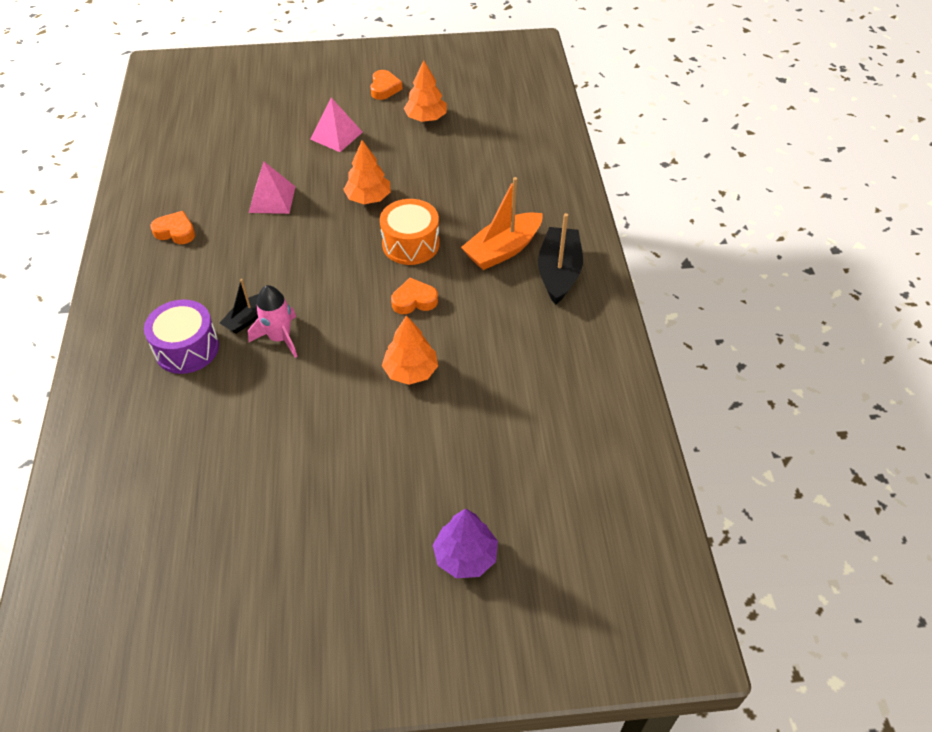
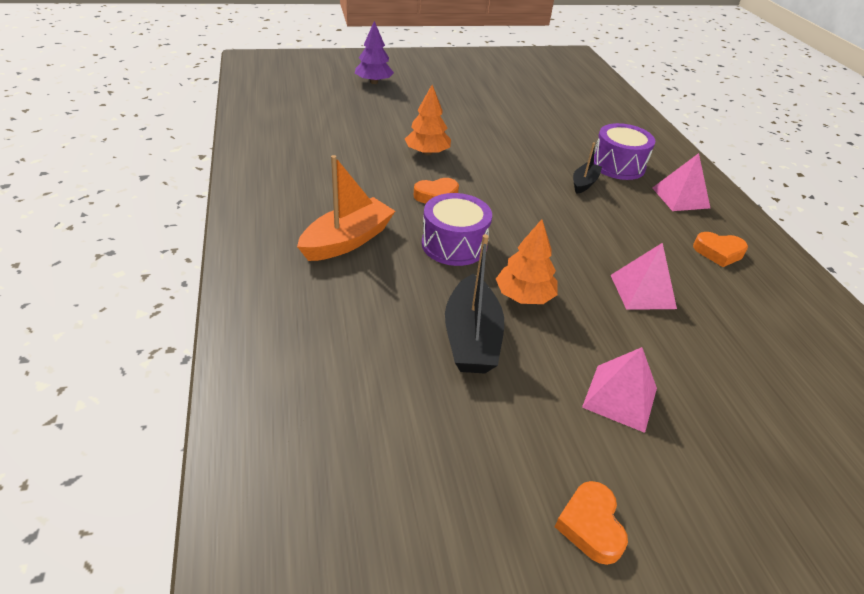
camera: 170 degrees right, 10 degrees down
pink rocket [248,285,297,358] -> none
orange drum [380,199,440,265] -> purple drum [422,193,492,266]
orange tree [404,60,447,122] -> none
black boat [538,213,583,305] -> black boat moved to [445,234,504,374]
none -> pink pyramid [652,153,710,211]

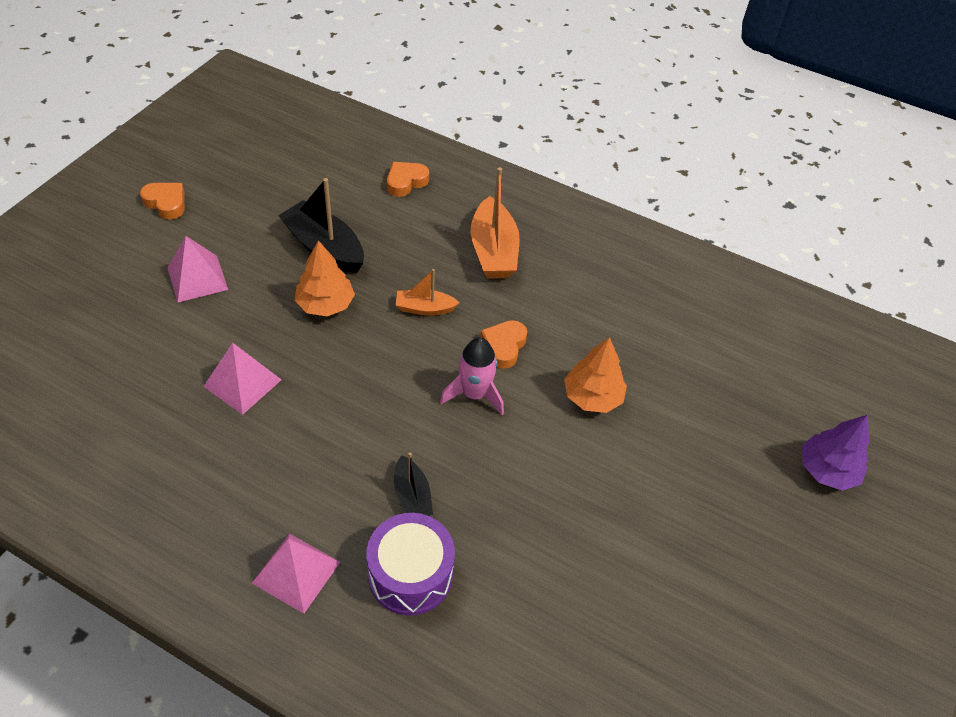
camera: 130 degrees right, 10 degrees up
purple drum [422,193,492,266] -> orange boat [396,269,460,316]
orange heart [693,232,748,267] -> orange heart moved to [387,162,429,197]
none -> pink rocket [440,337,504,415]

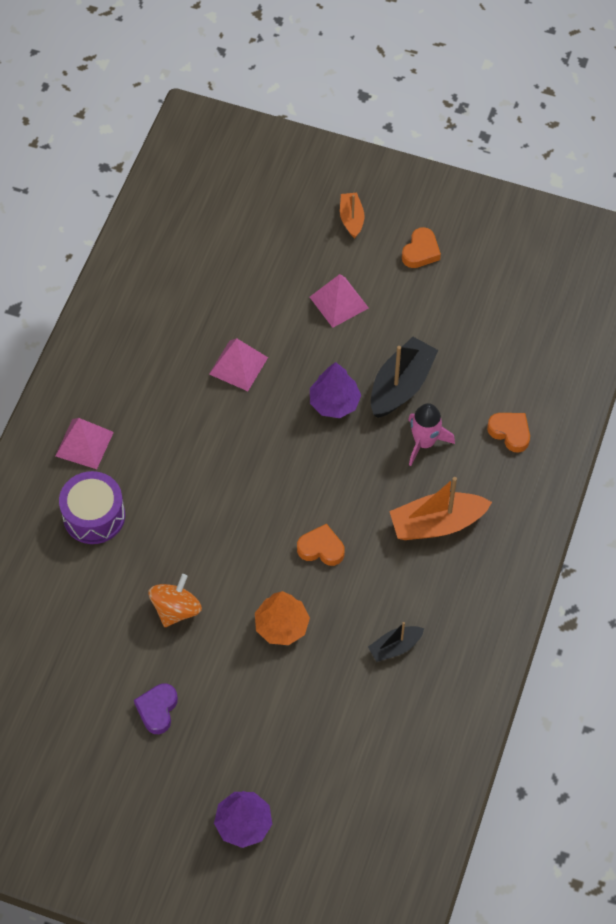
camera: 85 degrees right, 10 degrees up
orange tree [295,240,355,316] -> purple tree [310,362,361,418]
black boat [394,452,433,516] -> black boat moved to [368,622,424,662]
orange boat [396,269,460,316] -> orange boat moved to [340,193,364,238]
pink rocket [440,337,504,415] -> pink rocket moved to [408,403,455,466]
none -> purple heart [134,683,178,734]
none -> orange spinning top [148,574,202,627]

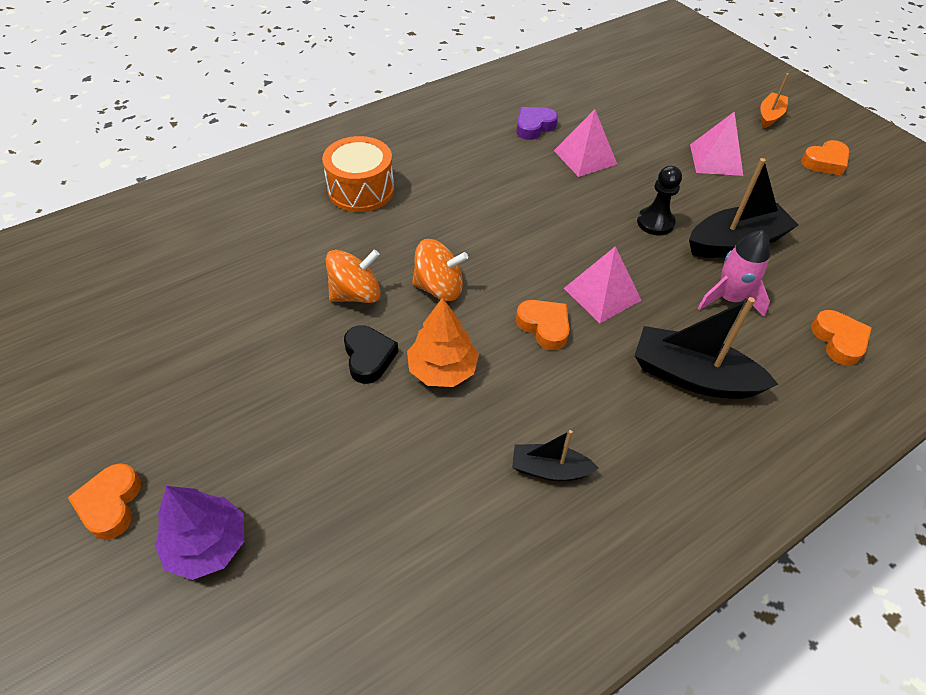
camera: 35 degrees right, 10 degrees down
pink pyramid [55,418,114,469] -> pink pyramid moved to [564,246,642,323]
purple drum [59,471,125,544] -> orange drum [322,136,394,212]
purple heart [134,683,178,734] -> purple heart moved to [516,107,558,140]
purple tree [310,362,361,418] -> black pawn [637,166,682,236]
orange boat [389,477,492,540] -> black boat [634,297,778,399]
none -> orange heart [68,463,141,540]
none -> black heart [344,325,398,384]
none -> orange spinning top [412,239,468,301]

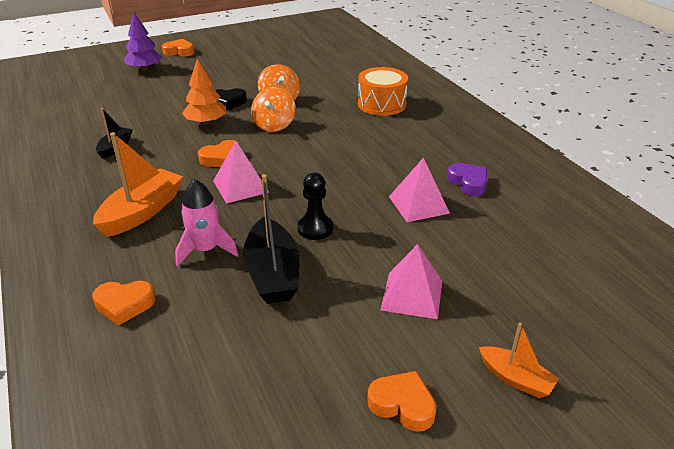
camera: 100 degrees right, 15 degrees down
black boat [634,297,778,399] -> orange boat [93,132,183,237]
orange heart [801,140,849,176] -> orange heart turned 135 degrees clockwise [367,371,437,432]

